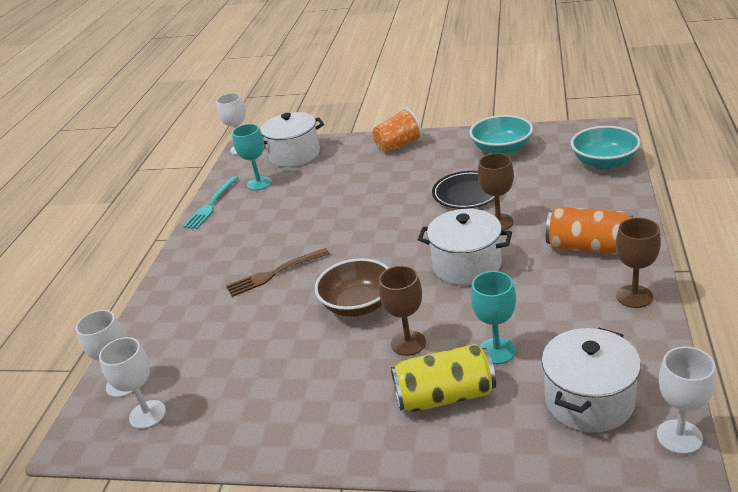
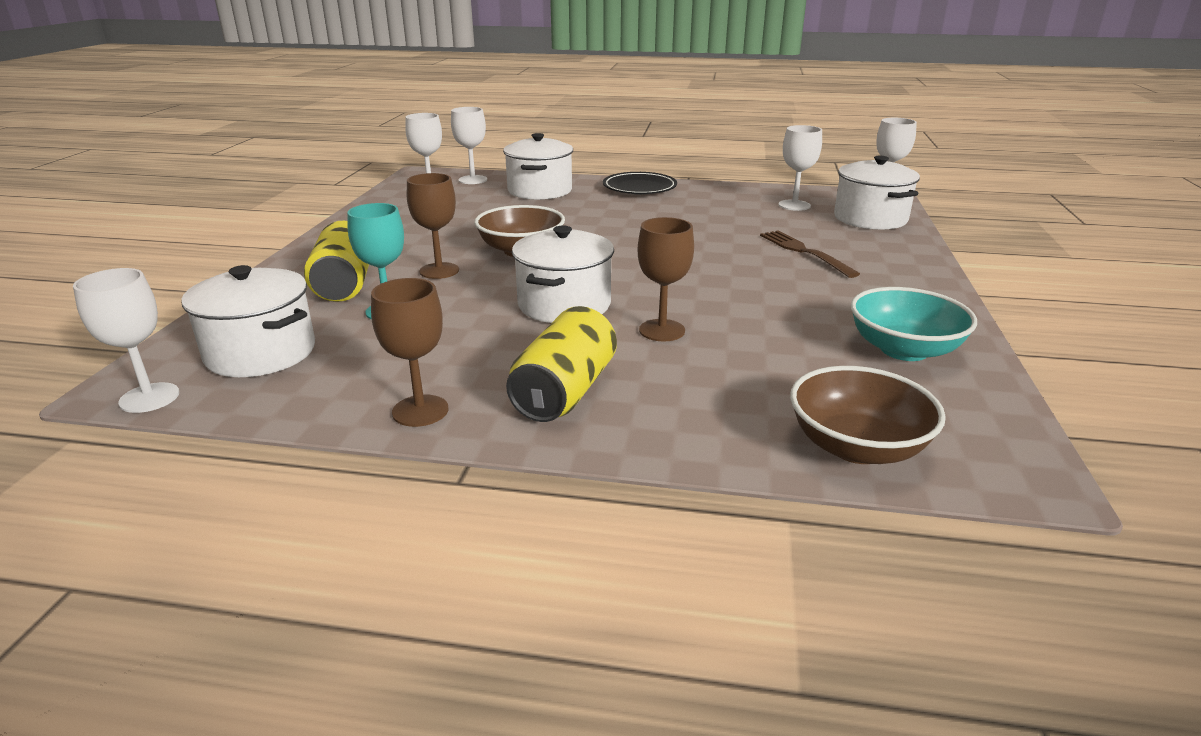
camera: 85 degrees right, 5 degrees down
turquoise fork [183,176,239,229] -> none
brown fork [226,248,330,297] -> brown fork moved to [760,231,860,278]
turquoise goblet [232,124,272,190] -> white goblet [778,125,822,211]
orange cup [373,108,422,153] -> none
black plate [432,171,495,209] -> black plate moved to [603,172,677,195]
orange can [546,207,633,254] -> yellow can [506,306,617,422]
turquoise bowl [571,126,641,170] -> brown bowl [790,366,946,464]
none -> white pot [503,133,573,200]

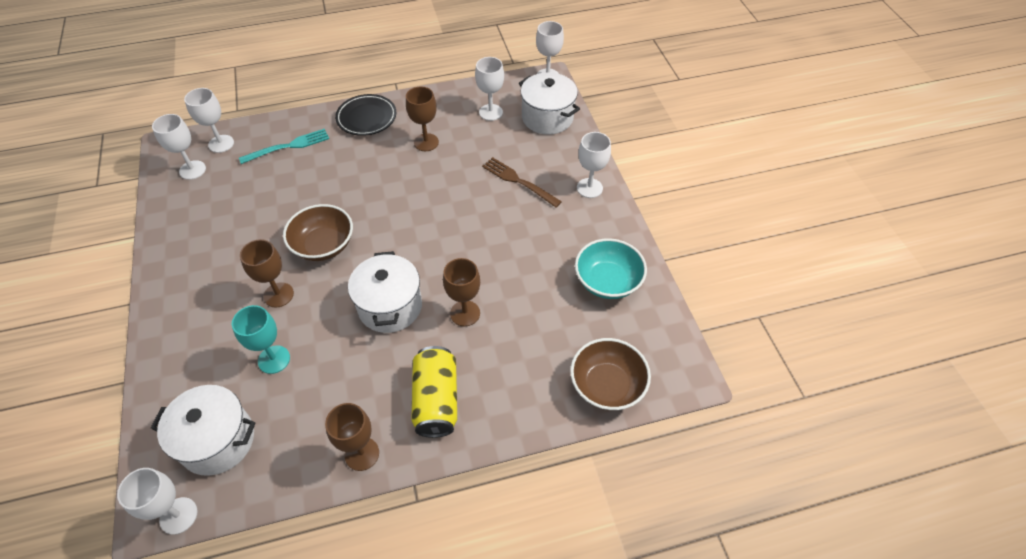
camera: 25 degrees left, 25 degrees up
yellow can [304,221,369,302] -> none
white pot [503,133,573,200] -> turquoise fork [239,129,329,164]
none -> brown goblet [406,87,439,151]
none -> white goblet [577,132,611,198]

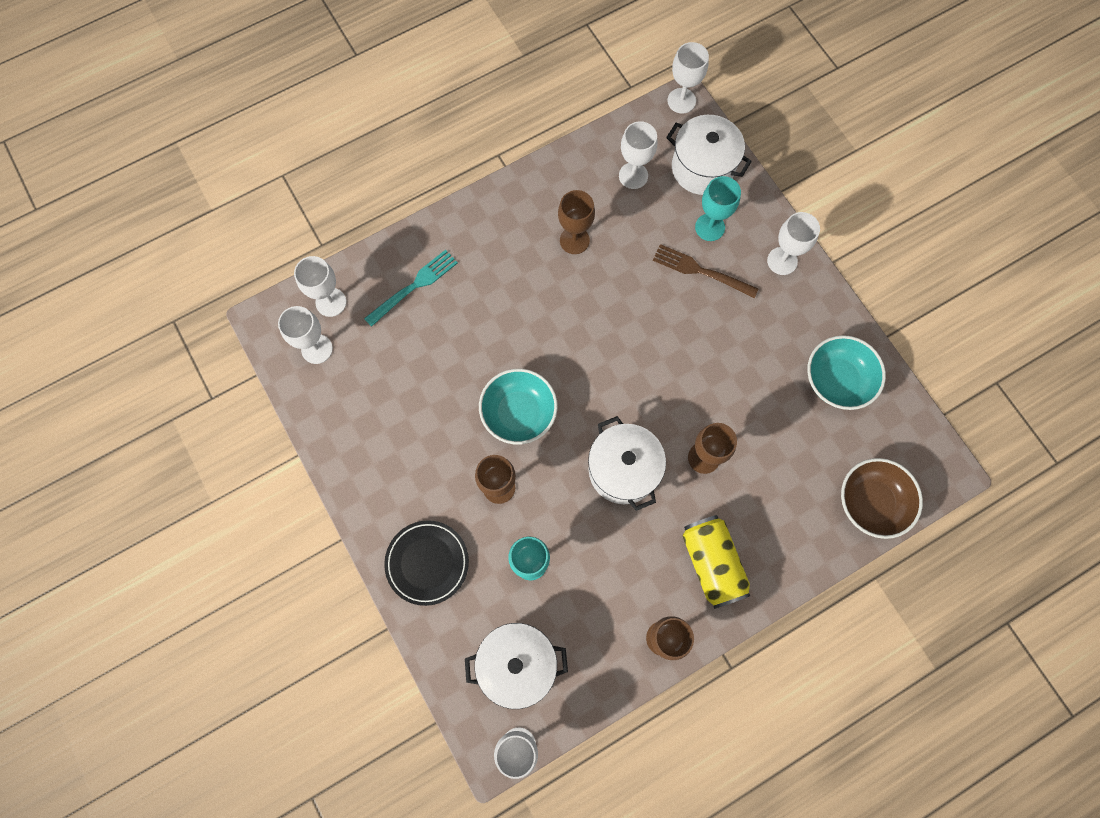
camera: 15 degrees left, 20 degrees up
brown bowl [283,204,353,261] -> turquoise bowl [479,369,558,445]
black plate [335,94,396,136] -> black plate moved to [384,520,469,606]
none -> turquoise goblet [695,176,741,241]

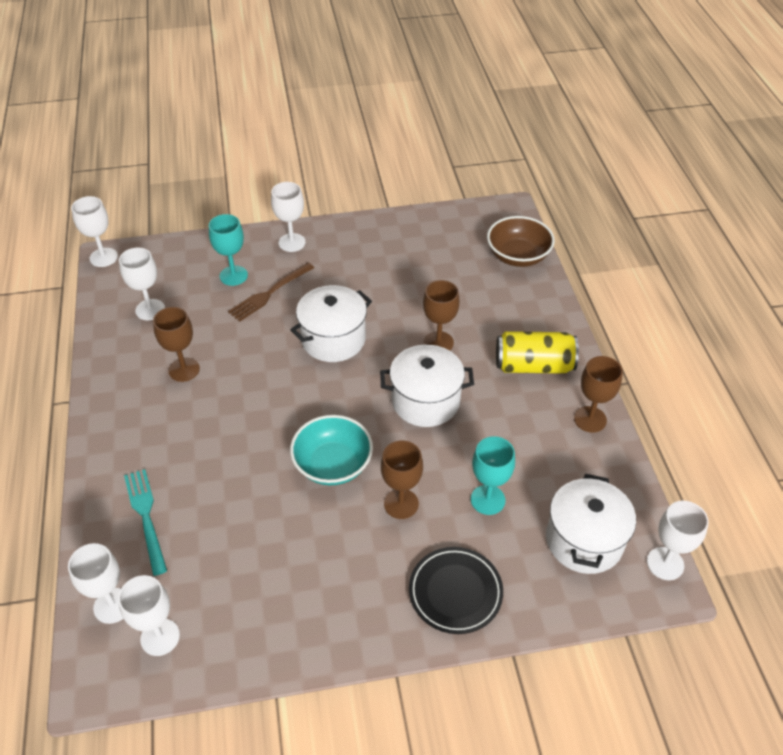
camera: 70 degrees left, 25 degrees down
white pot [666,115,752,195] -> white pot moved to [290,285,372,362]
turquoise bowl [807,335,886,410] -> none

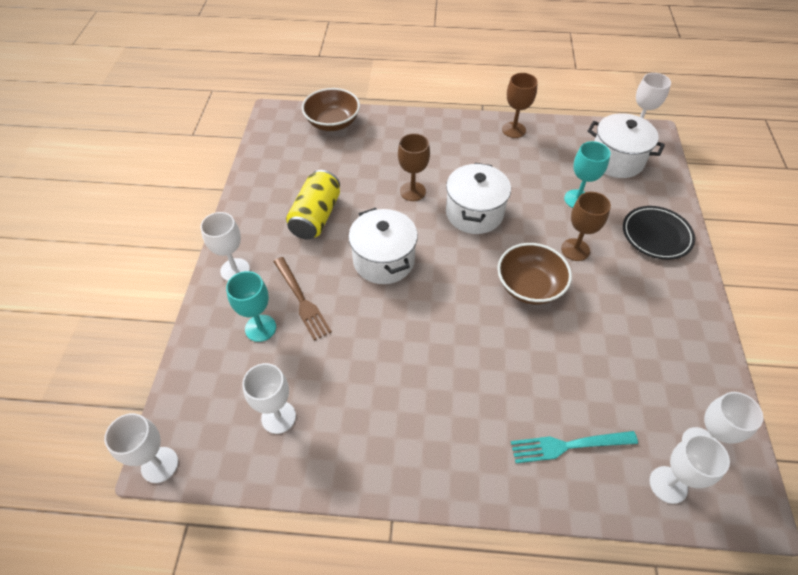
camera: 75 degrees left, 5 degrees up
brown goblet [153,307,200,382] -> none
turquoise bowl [290,415,373,485] -> brown bowl [497,243,572,304]
yellow can [496,331,579,374] -> yellow can moved to [286,170,340,240]

